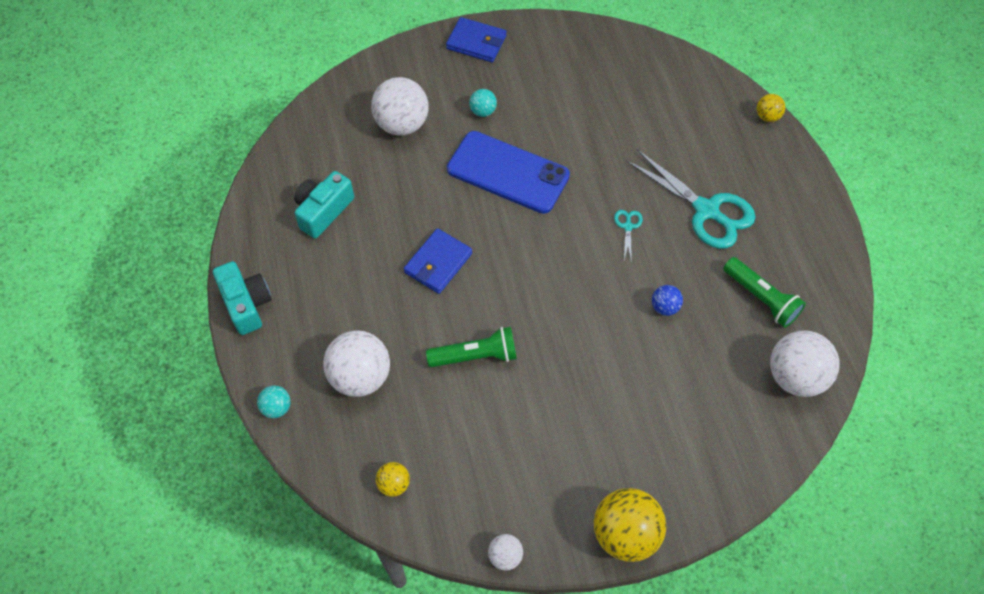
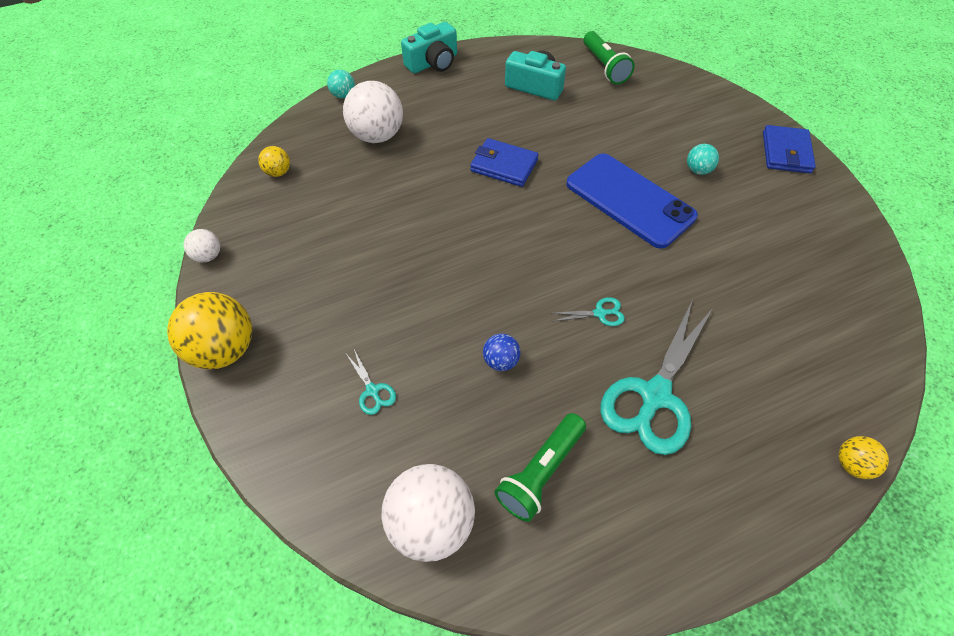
camera: 80 degrees right, 5 degrees down
white ball [371,77,429,136] -> none
green flashlight [426,327,517,367] -> green flashlight moved to [583,31,635,84]
blue phone [447,131,570,214] -> blue phone turned 60 degrees counterclockwise [566,153,698,249]
none -> turquoise scissors [346,350,396,415]

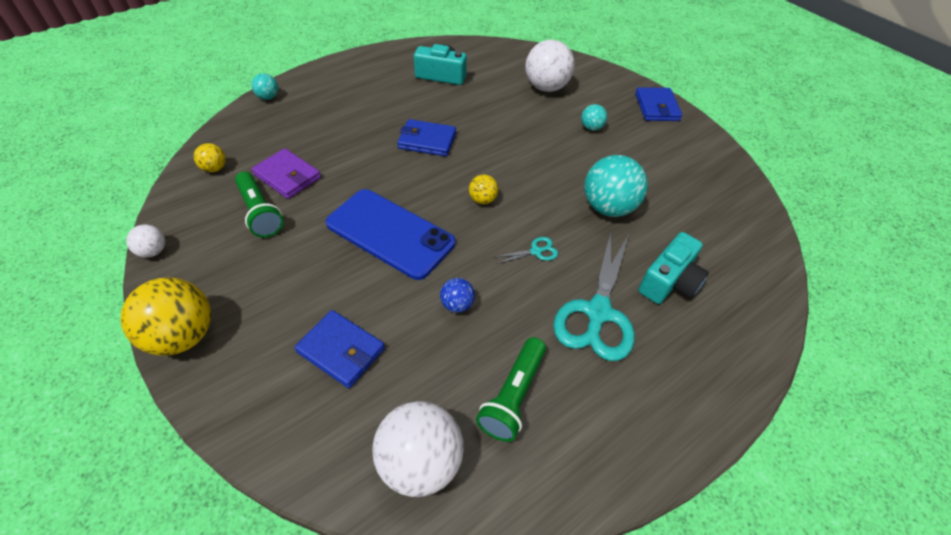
camera: 15 degrees left, 5 degrees down
white ball [343,81,403,143] -> white ball moved to [525,40,574,92]
turquoise scissors [346,350,396,415] -> blue wallet [294,310,385,388]
turquoise camera [401,22,457,73] -> turquoise camera moved to [638,232,709,304]
blue phone [566,153,698,249] -> blue phone moved to [326,189,455,280]
green flashlight [583,31,635,84] -> green flashlight moved to [235,171,284,238]
yellow ball [839,436,889,479] -> yellow ball moved to [469,175,498,204]
none -> purple wallet [252,148,321,199]
none -> turquoise ball [584,155,648,217]

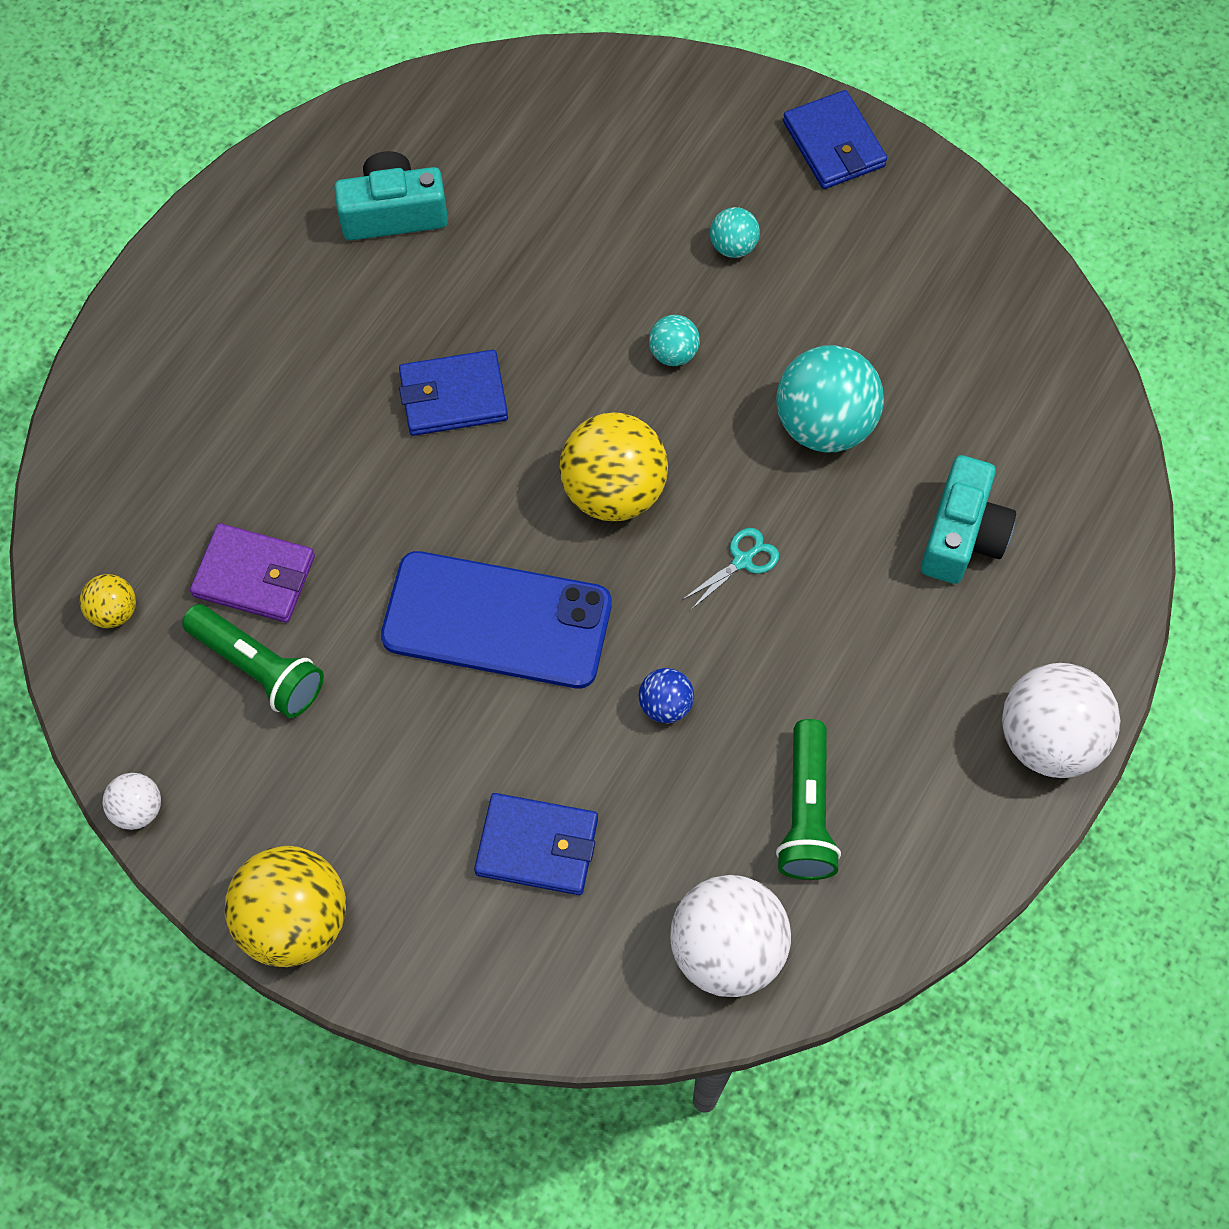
camera: 20 degrees left, 15 degrees up
turquoise ball [251,73,278,100] -> turquoise ball moved to [649,315,700,366]
yellow ball [469,175,498,204] -> yellow ball [559,413,668,521], size x2.03
white ball [525,40,574,92] -> white ball moved to [1002,663,1120,778]
turquoise scissors [553,230,634,361] -> none

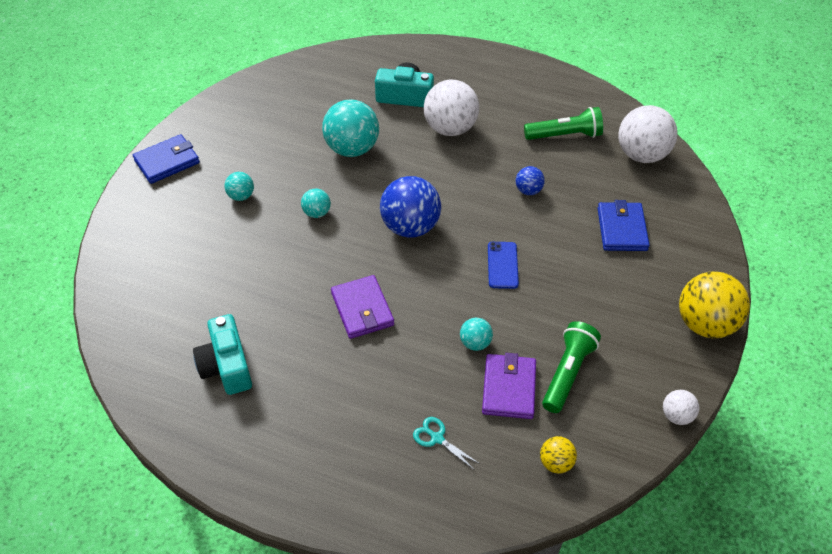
camera: 100 degrees left, 15 degrees down
blue phone [381,551,612,688] -> blue phone [488,242,519,289], size x0.47
blue wallet [399,350,508,436] -> purple wallet [331,275,394,339]
yellow ball [559,413,668,521] -> blue ball [380,176,441,237]
turquoise scissors [682,528,779,610] -> turquoise scissors moved to [413,417,480,469]
white ball [1002,663,1120,778] -> white ball moved to [424,79,479,136]
none -> turquoise ball [460,318,493,351]

